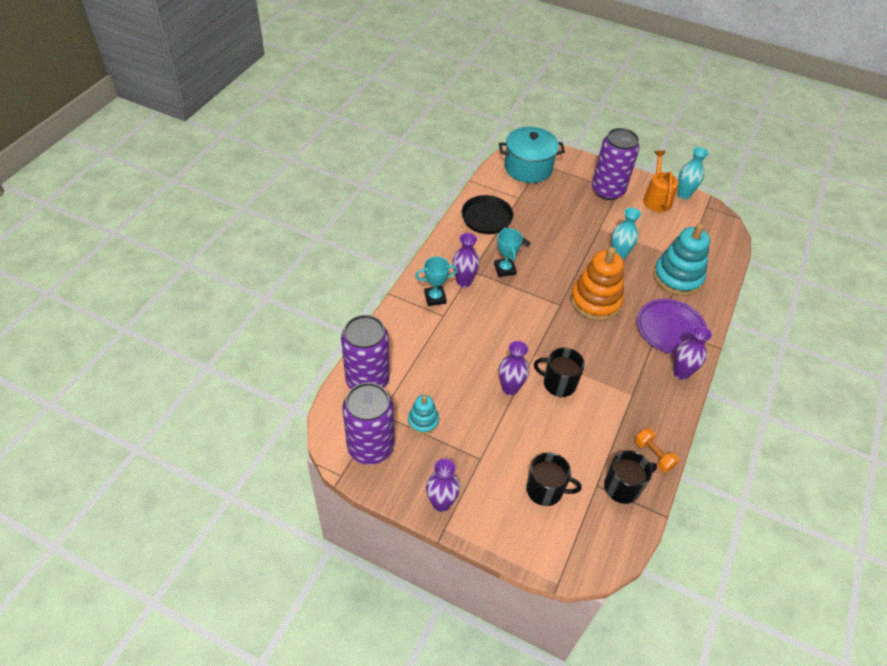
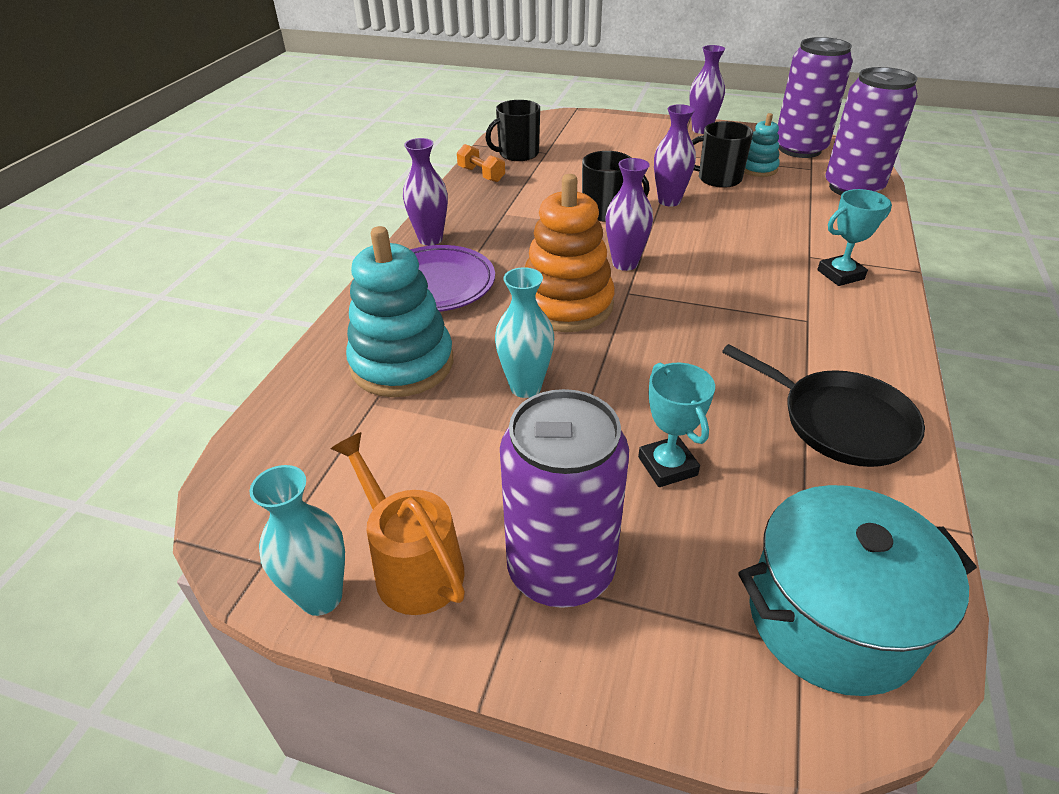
camera: 175 degrees right, 10 degrees down
purple vase [452,233,480,288] -> purple vase moved to [605,158,653,271]
turquoise trophy [494,227,523,277] -> turquoise trophy moved to [638,363,715,487]
black mug [526,452,582,506] -> black mug moved to [691,121,753,188]
orange watering can [643,150,678,212] -> orange watering can turned 150 degrees clockwise [331,432,465,615]

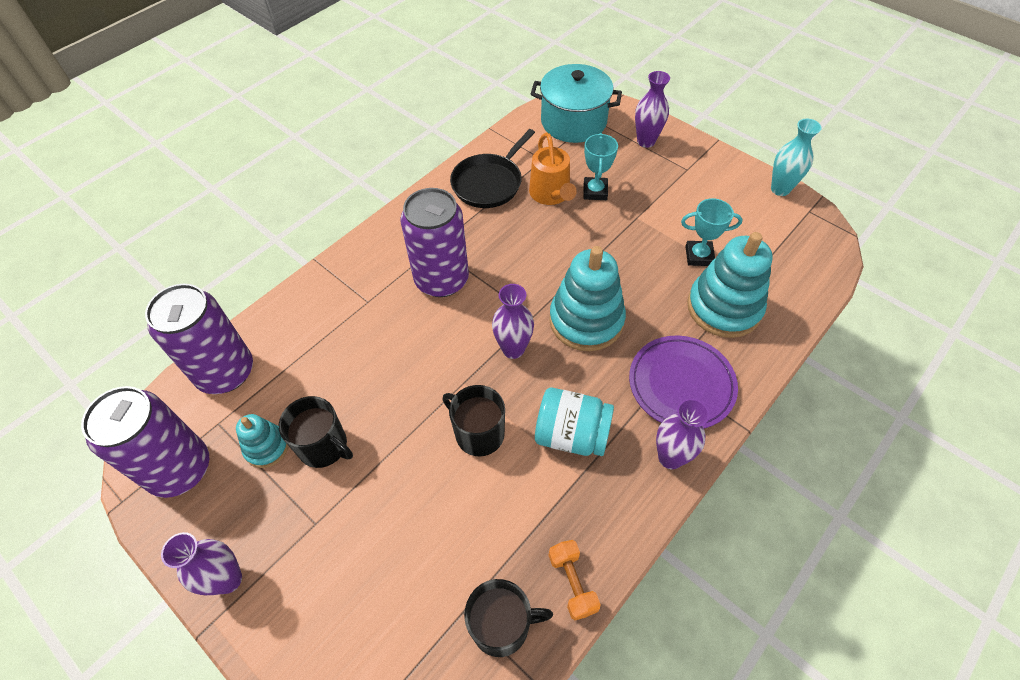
camera: 155 degrees left, 15 degrees up
orange watering can [331,432,465,615] -> orange watering can moved to [529,133,577,205]
turquoise vase [495,267,554,398] -> none
purple can [500,389,629,608] -> purple can moved to [401,188,469,297]
orange stacking toy [525,174,615,332] -> turquoise stacking toy [549,246,626,351]
purple vase [654,104,696,207] -> purple vase moved to [635,71,670,148]
black pan [722,344,925,467] -> black pan turned 120 degrees counterclockwise [450,129,535,208]
turquoise trophy [817,189,892,286] -> turquoise trophy moved to [681,198,743,266]
none -> turquoise jar [535,388,614,456]

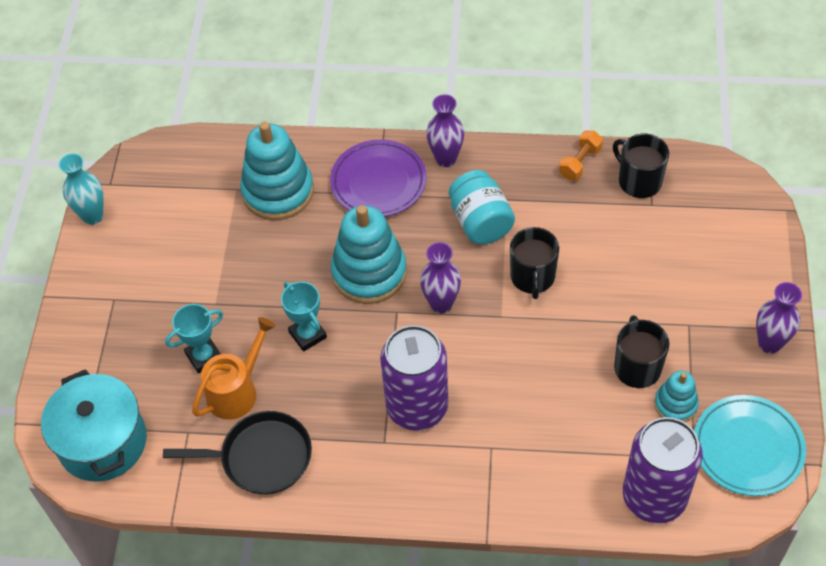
camera: 125 degrees left, 0 degrees up
purple can [81,386,209,498] -> turquoise plate [694,395,806,496]
purple vase [635,71,670,148] -> none
turquoise trophy [681,198,743,266] -> turquoise trophy moved to [281,282,327,352]

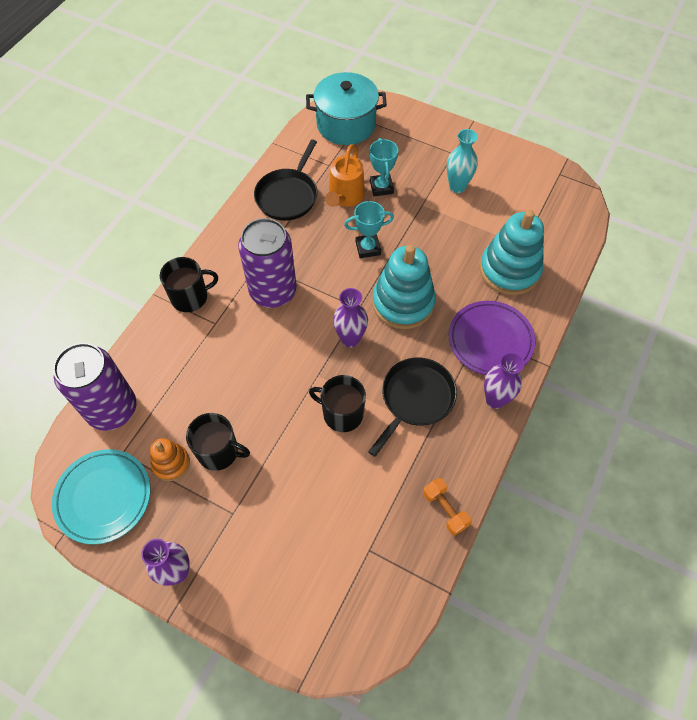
camera: 110 degrees right, 5 degrees up
turquoise vase [59,153,103,225] -> turquoise vase moved to [447,129,478,193]
orange watering can [192,317,276,420] -> orange watering can turned 45 degrees clockwise [325,144,365,207]
turquoise jar [449,170,515,244] -> black pan [368,358,457,457]
black mug [613,134,669,198] -> black mug moved to [160,257,218,312]
turquoise stacking toy [654,371,699,422] -> orange stacking toy [150,438,190,481]

